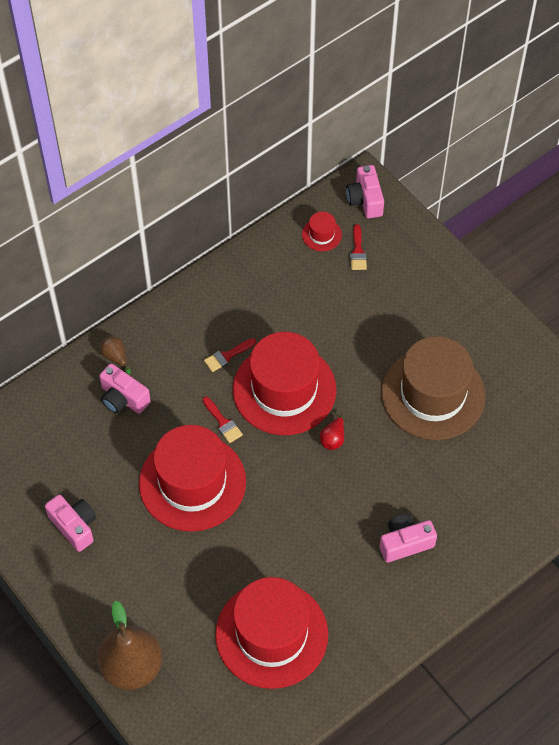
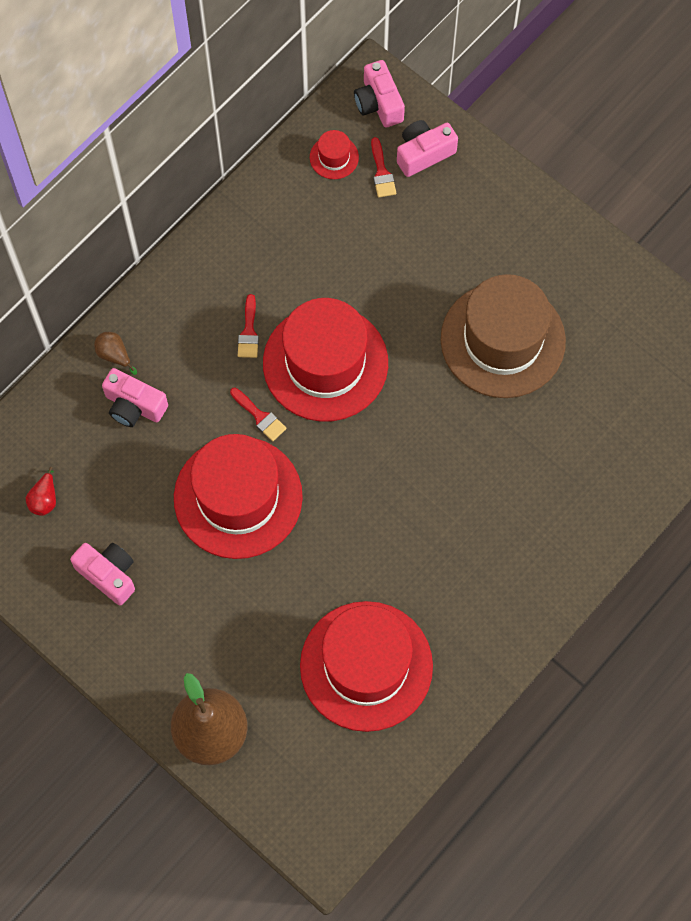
camera: 10 degrees left, 10 degrees up
red brush [204,338,256,372] -> red brush turned 45 degrees counterclockwise [238,294,259,358]
red pear [320,413,344,450] -> red pear moved to [26,467,56,516]
pink camera [379,514,437,562] -> pink camera moved to [397,120,458,177]

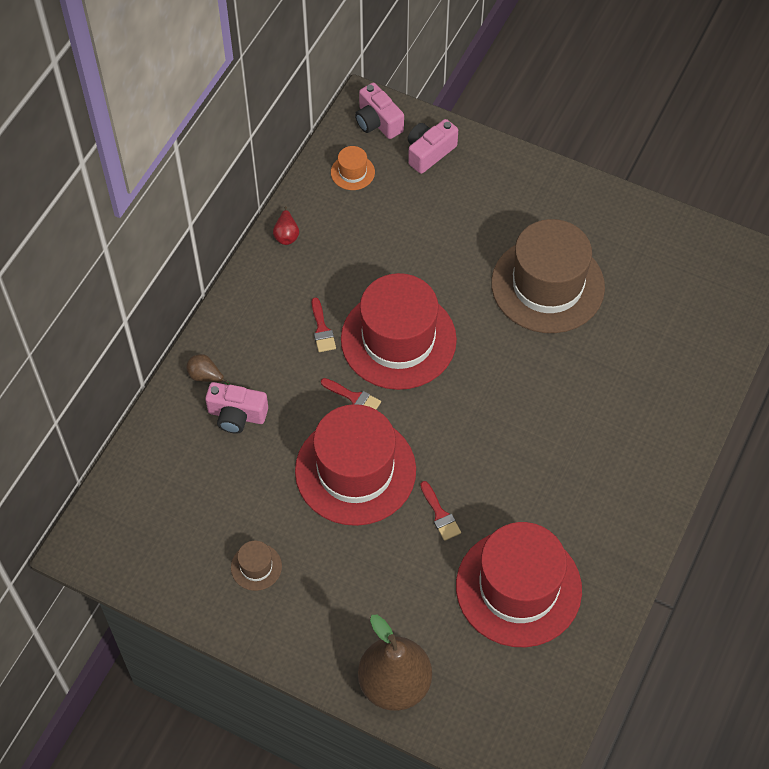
camera: 15 degrees left, 10 degrees down
red pear [26,467,56,516] -> red pear moved to [273,207,299,245]
pink camera [70,543,135,605] -> brown hat [231,541,282,591]
red hat [310,130,359,179] -> orange hat [331,146,375,190]
red brush [371,137,396,198] -> red brush moved to [420,481,461,541]

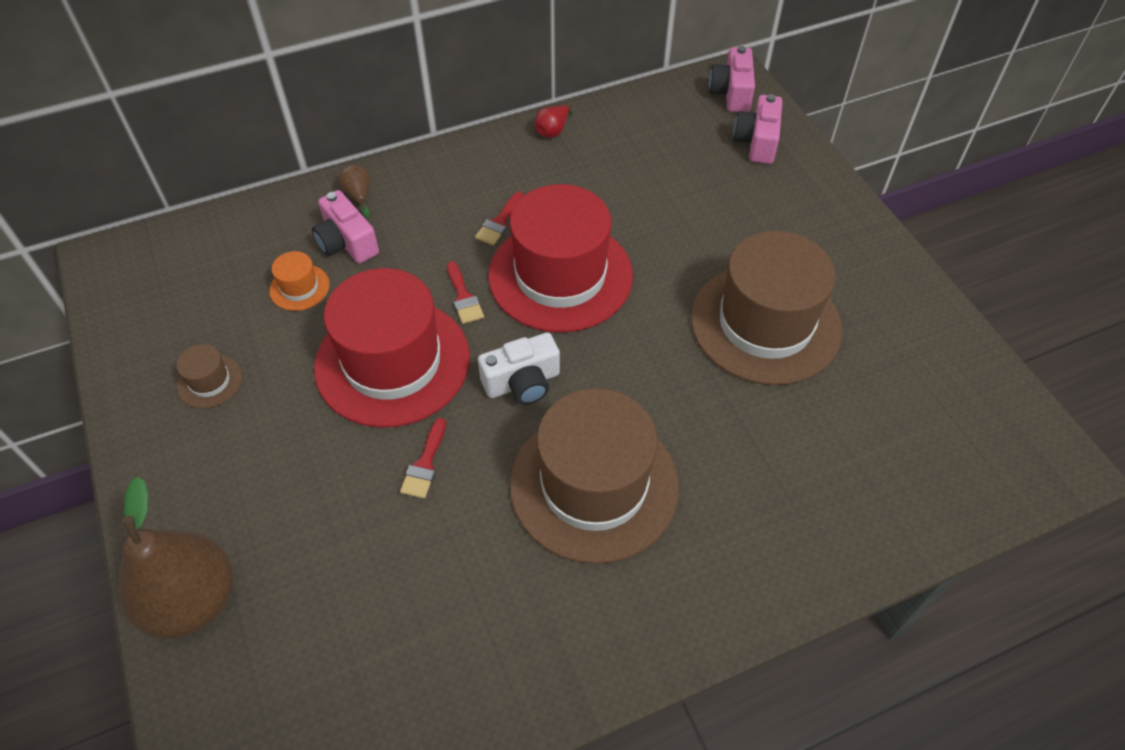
camera: 40 degrees right, 5 degrees down
orange hat [331,146,375,190] -> orange hat moved to [269,251,330,311]
pink camera [408,119,458,174] -> pink camera turned 75 degrees counterclockwise [733,94,783,164]
red hat [456,522,582,647] -> none
none -> white camera [478,333,560,405]
none -> brown hat [510,388,679,564]

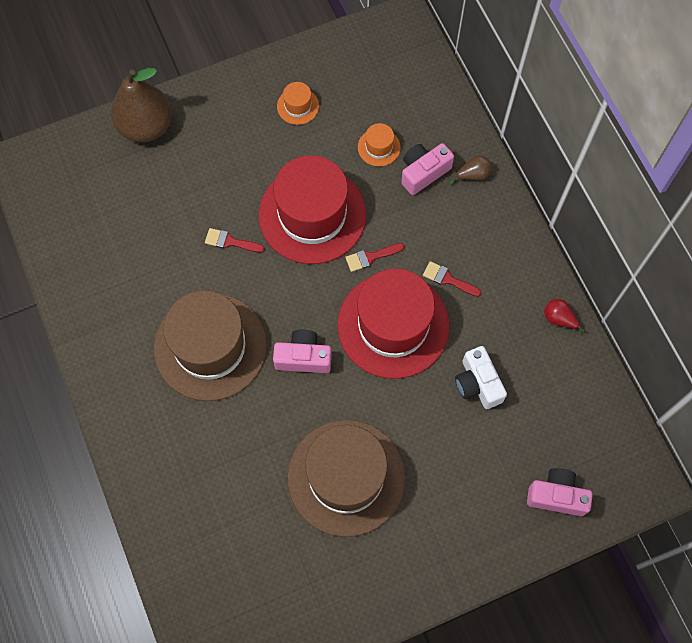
camera: 90 degrees right, 15 degrees up
brown hat [176,344,242,408] -> orange hat [277,82,319,125]
white camera [478,333,560,405] -> white camera moved to [455,346,507,409]
pink camera [709,46,755,112] -> pink camera moved to [273,329,332,373]

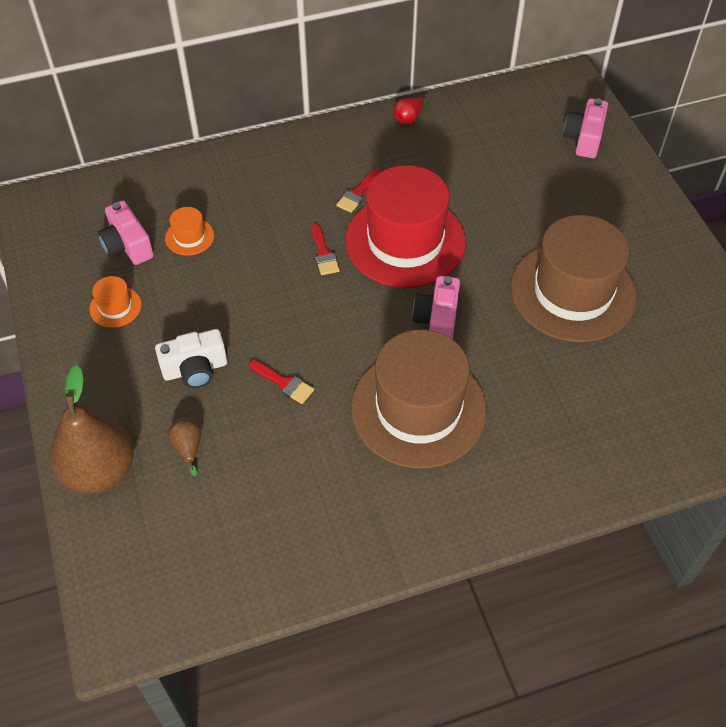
camera: 85 degrees left, 15 degrees down
red brush [205,228,265,252] -> red brush turned 75 degrees counterclockwise [249,360,314,404]
red hat [259,155,366,264] -> none
pink camera [401,143,454,195] -> pink camera moved to [98,200,154,265]
brown pear [450,155,492,185] -> brown pear moved to [168,418,201,477]
white camera [455,346,507,409] -> white camera moved to [155,329,227,388]

